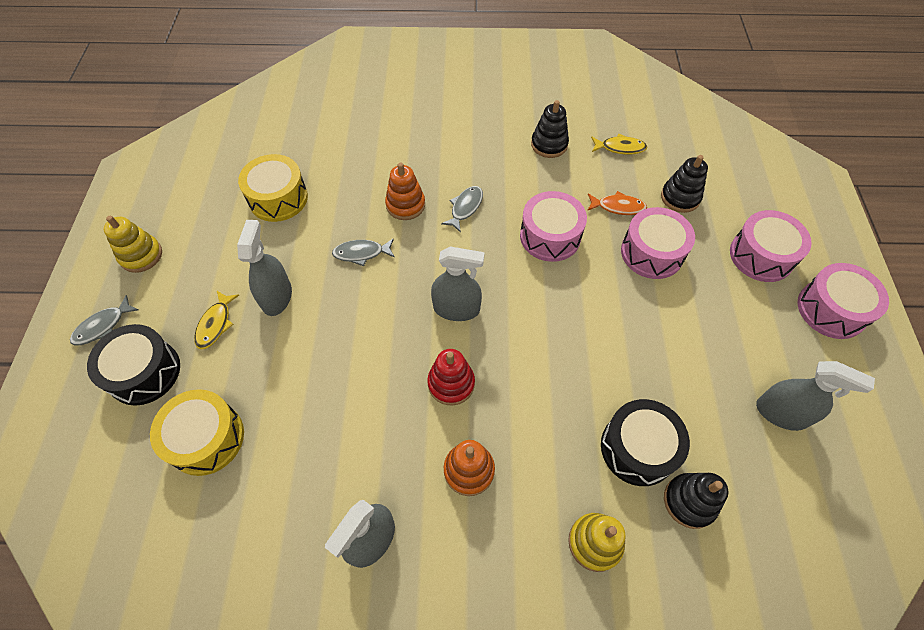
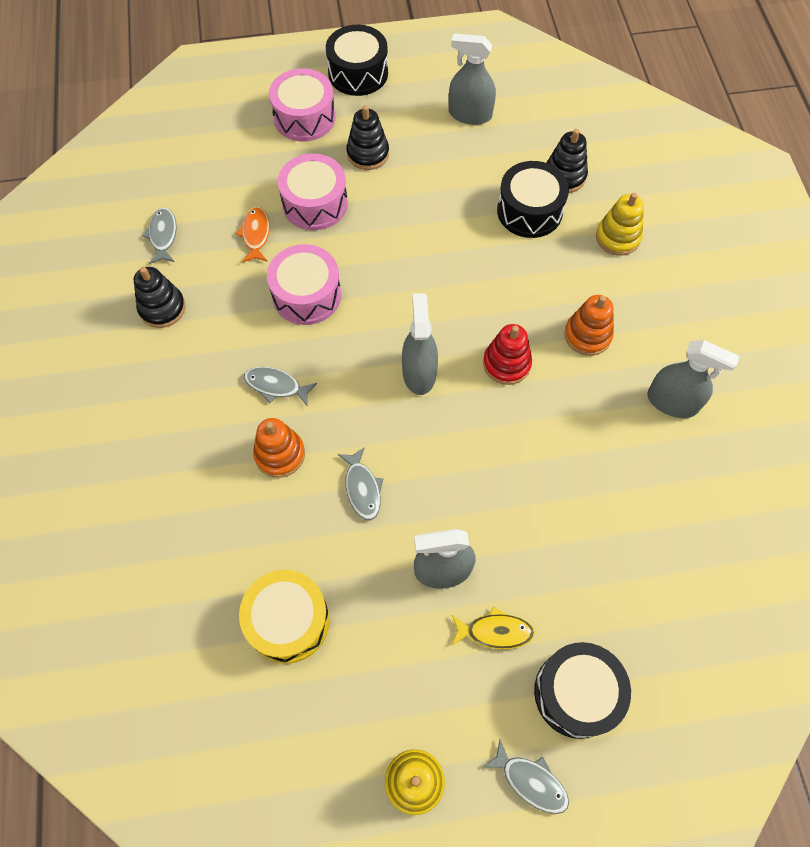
camera: 100 degrees left, 5 degrees up
yellow drum [150,389,244,476] -> none
yellow fish [591,134,647,154] -> grey fish [143,208,177,264]
black stacking toy [661,155,708,213] -> black stacking toy moved to [346,105,389,170]
grey spray bottle [756,361,875,431] -> grey spray bottle turned 90 degrees counterclockwise [449,33,496,125]
pink drum [798,263,889,339] -> black drum [326,25,388,96]

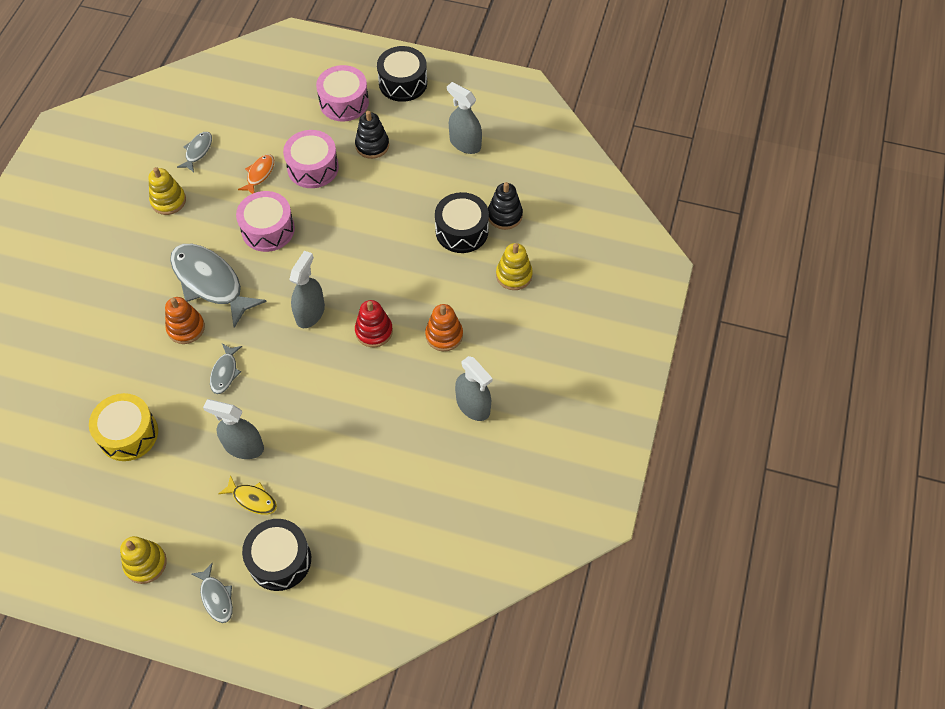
camera: 25 degrees right, 5 degrees down
black stacking toy [134,267,186,328] -> yellow stacking toy [149,167,186,215]
grey fish [244,367,317,406] -> grey fish [170,244,267,328], size x2.09

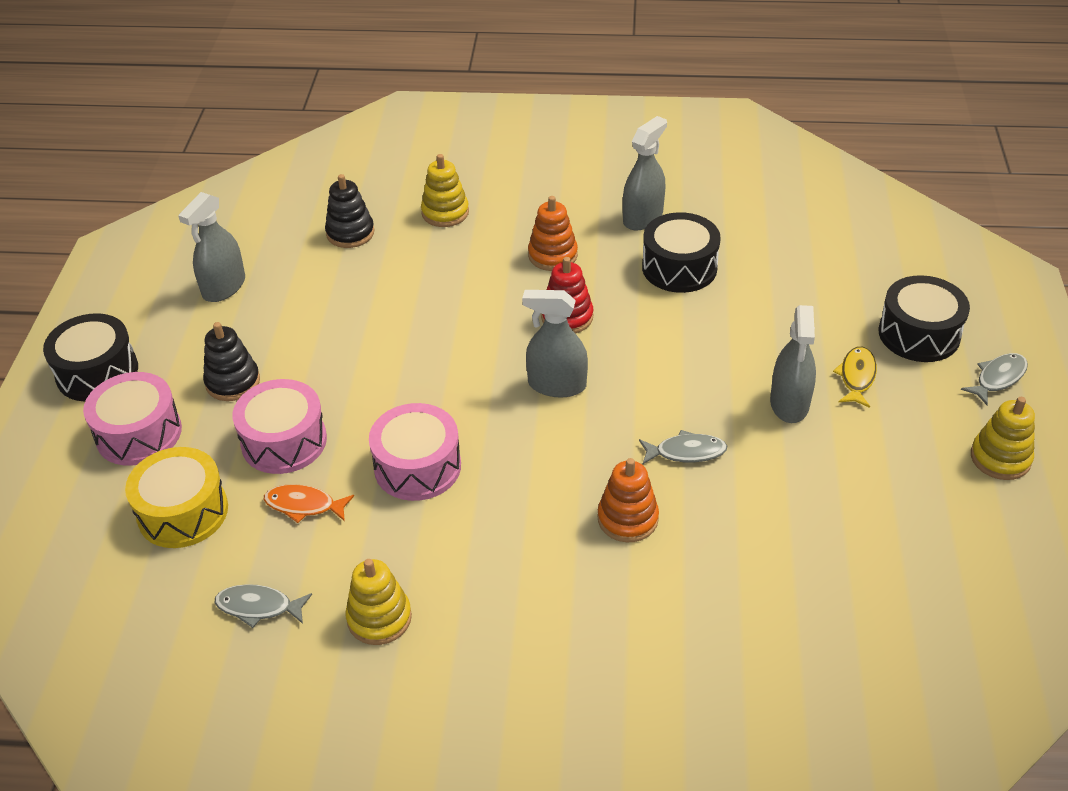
camera: 100 degrees left, 15 degrees down
yellow drum [89,393,158,461] -> yellow drum moved to [125,447,228,548]
grey fish [170,244,267,328] -> none
black drum [435,192,489,253] -> black drum moved to [642,212,721,293]

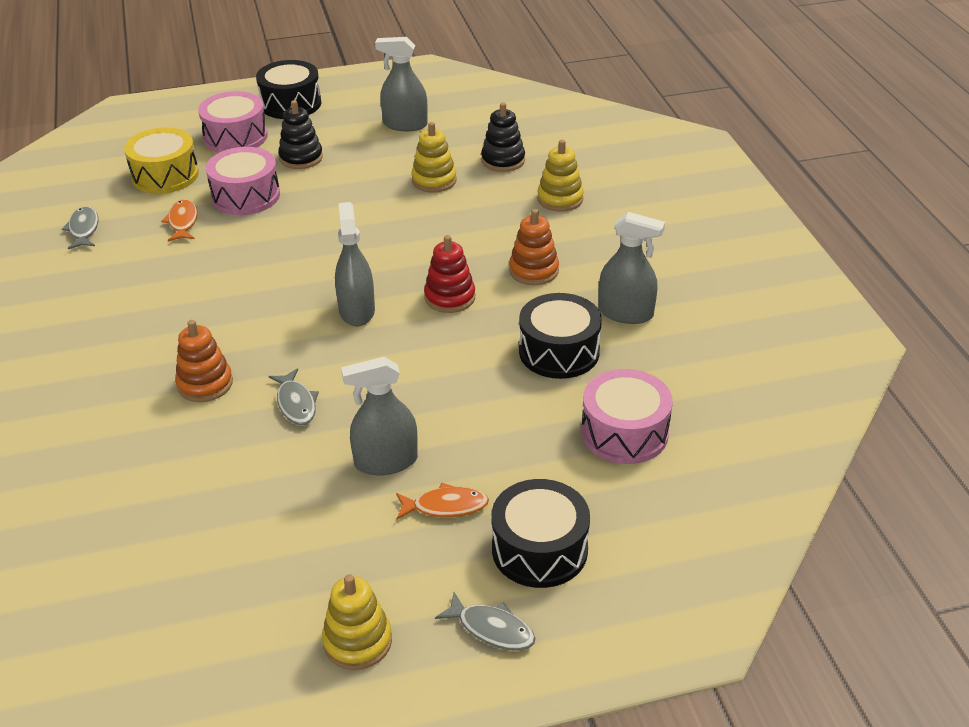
camera: 70 degrees right, 5 degrees down
yellow stacking toy [345,559,412,645] -> yellow stacking toy moved to [411,122,457,193]
pink drum [369,403,461,501] -> pink drum moved to [581,369,673,464]
yellow fish [833,346,877,408] -> orange fish [396,483,489,519]

